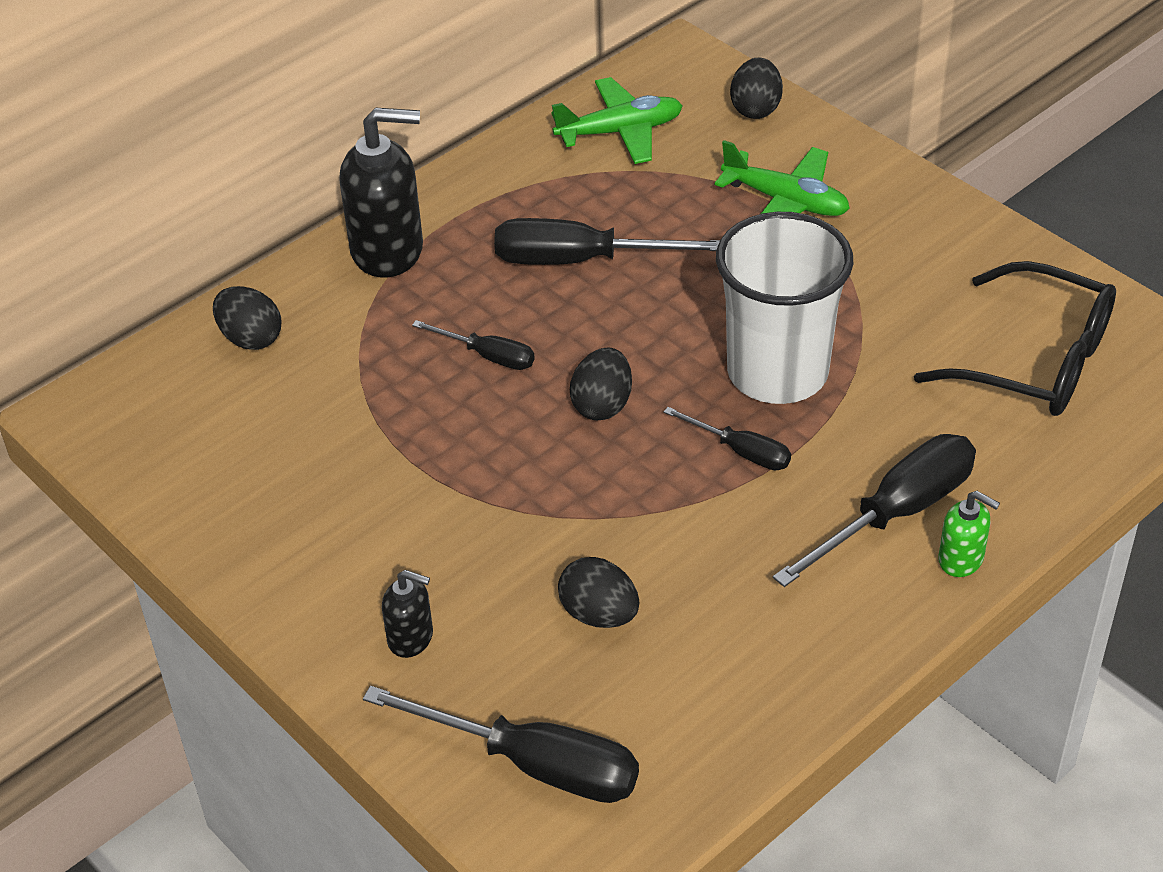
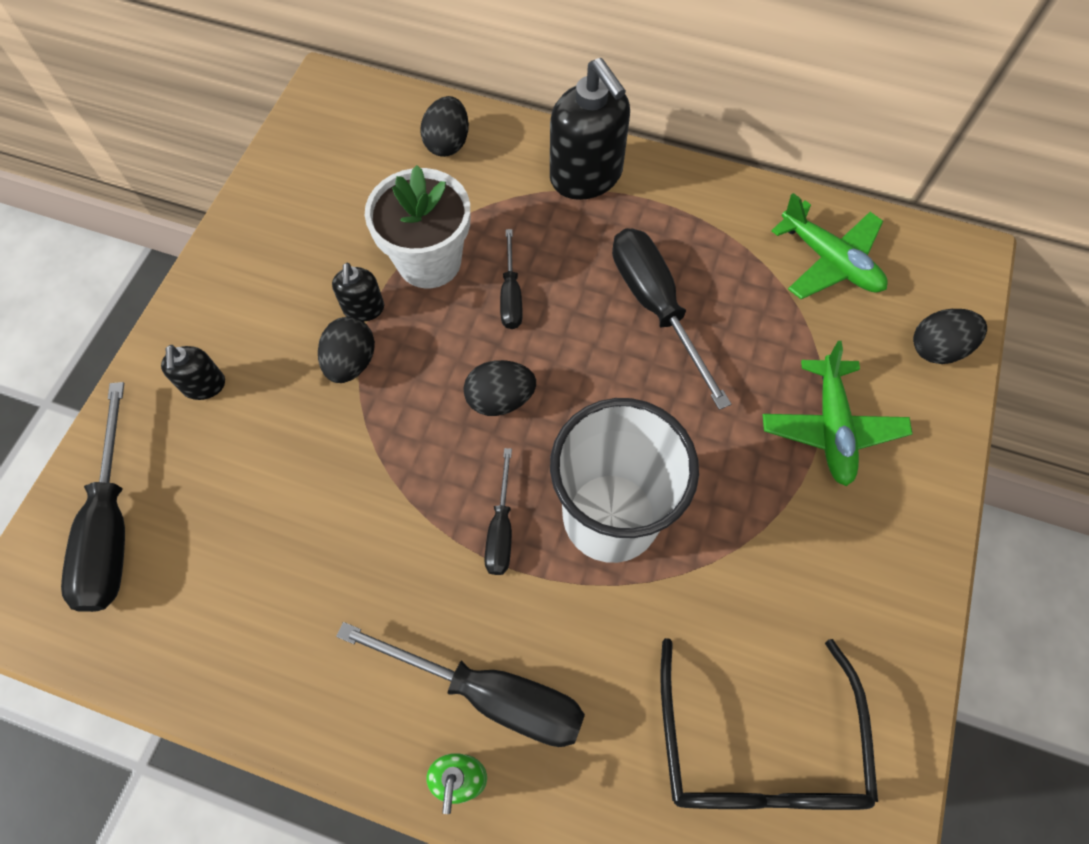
camera: 60 degrees right, 20 degrees up
black egg [558,557,639,628] -> black egg moved to [318,317,375,383]
none -> black soap dispenser [332,263,384,322]
none -> white flower pot [365,165,470,289]

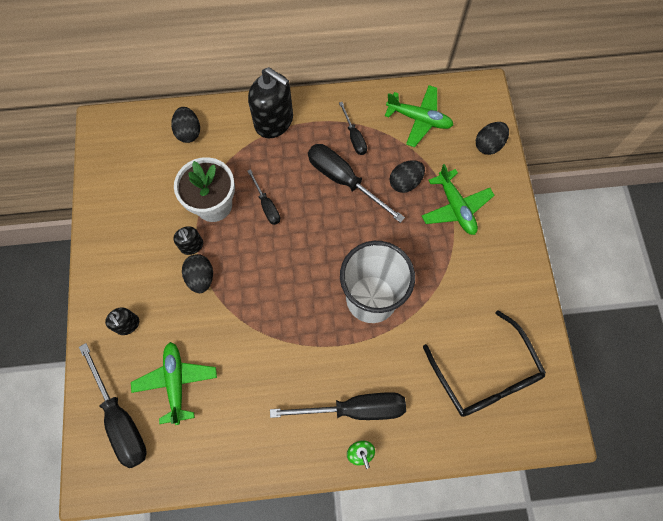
camera: 25 degrees left, 5 degrees up
black egg [463,360,536,416] -> black egg moved to [390,160,425,193]
black screwdriver [484,448,512,575] -> black screwdriver moved to [339,102,367,155]
none -> green plane [131,342,217,425]

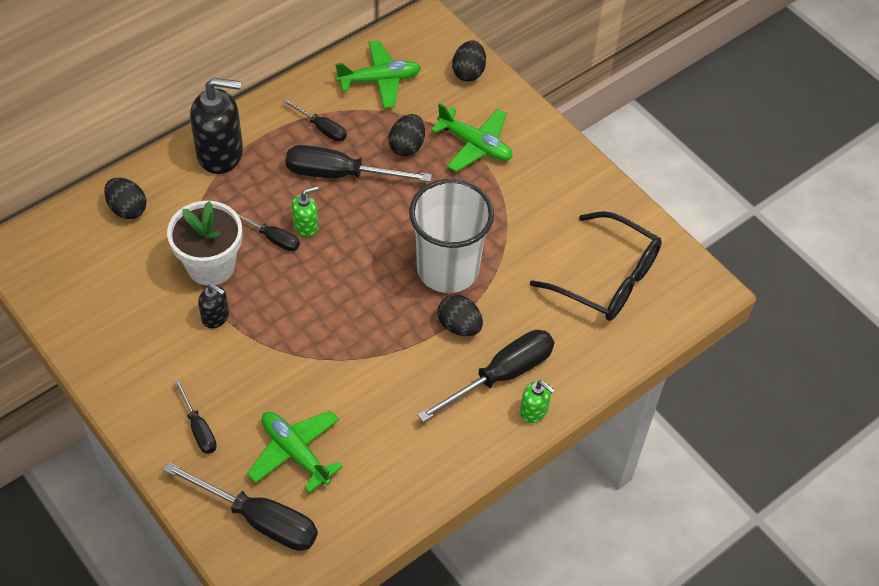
camera: 35 degrees left, 15 degrees down
black soap dispenser [105,308,139,335] -> black screwdriver [174,379,217,454]
black egg [182,254,213,293] -> black egg moved to [438,294,483,336]
none -> green soap dispenser [292,186,319,237]

